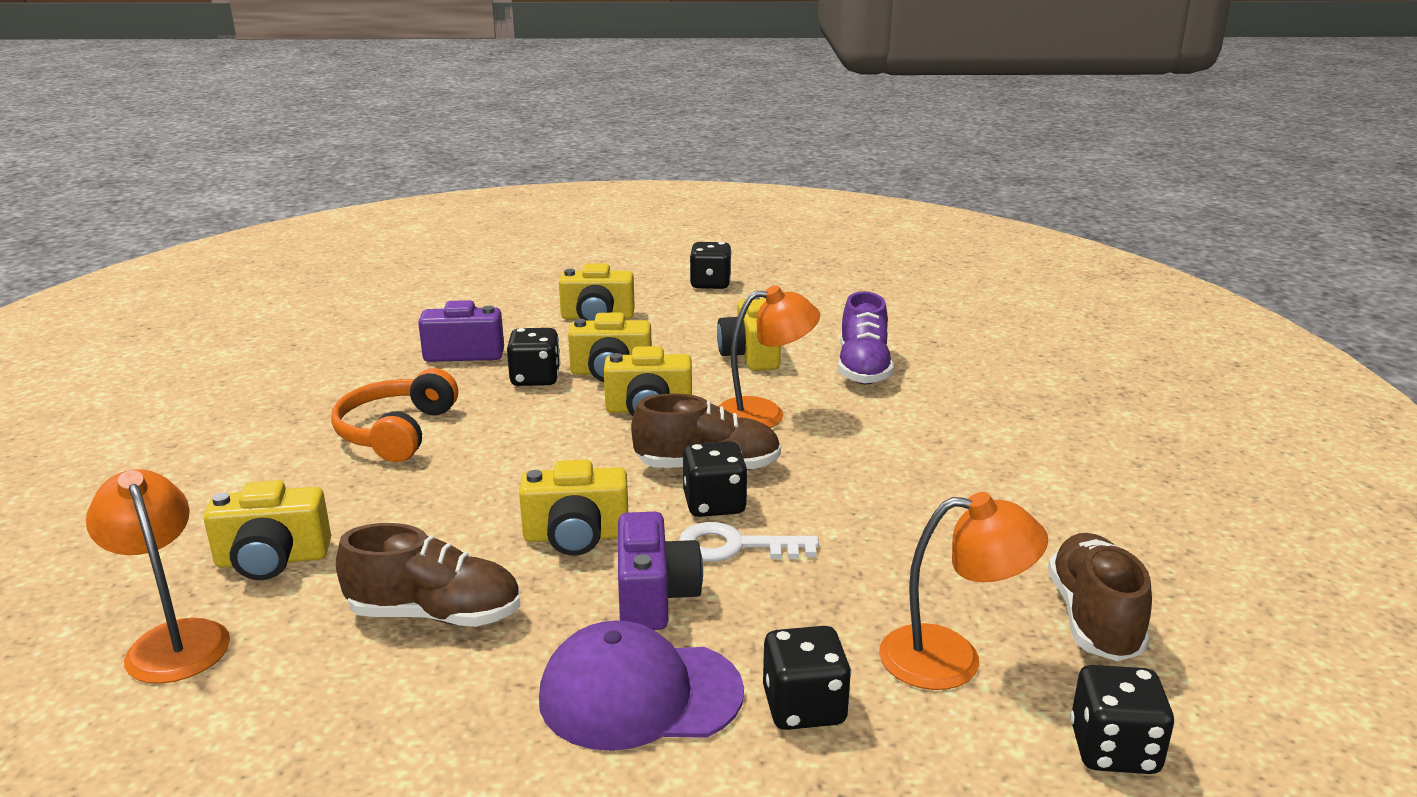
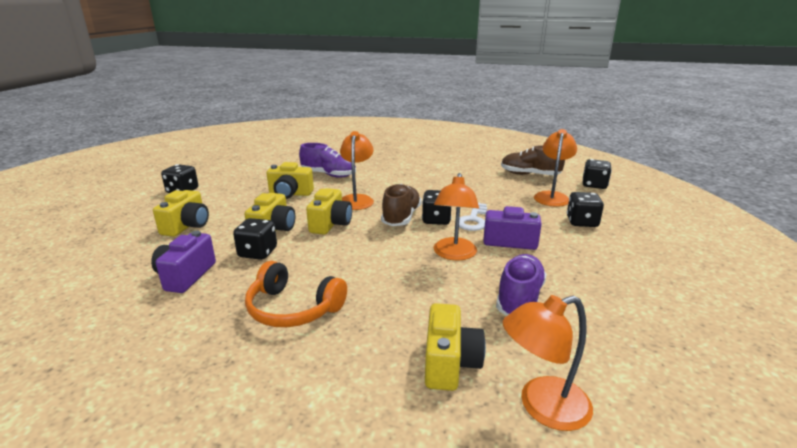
camera: 75 degrees left, 0 degrees up
brown shoe [336,523,521,627] -> purple shoe [496,254,547,315]
yellow camera [519,460,628,556] -> orange lamp [434,173,479,260]
purple cap [539,620,744,751] -> none

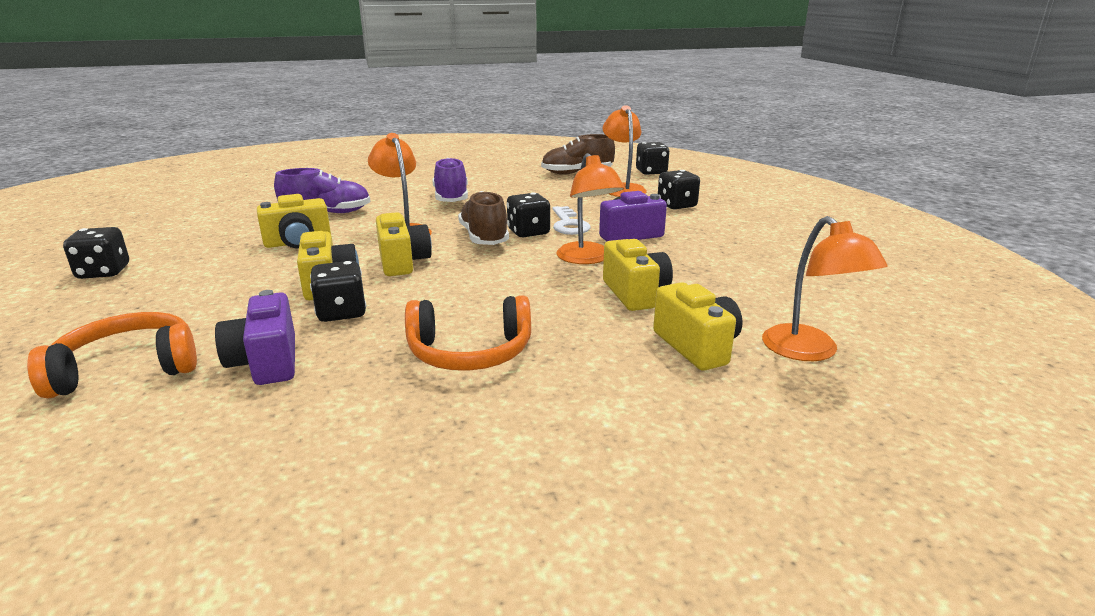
camera: 30 degrees left, 0 degrees up
yellow camera [153,190,209,237] -> yellow camera moved to [603,239,673,311]
purple shoe [496,254,547,315] -> purple shoe moved to [433,158,468,202]
orange lamp [503,295,593,431] -> orange lamp turned 60 degrees counterclockwise [762,216,888,361]
none -> orange headphones [27,312,197,399]

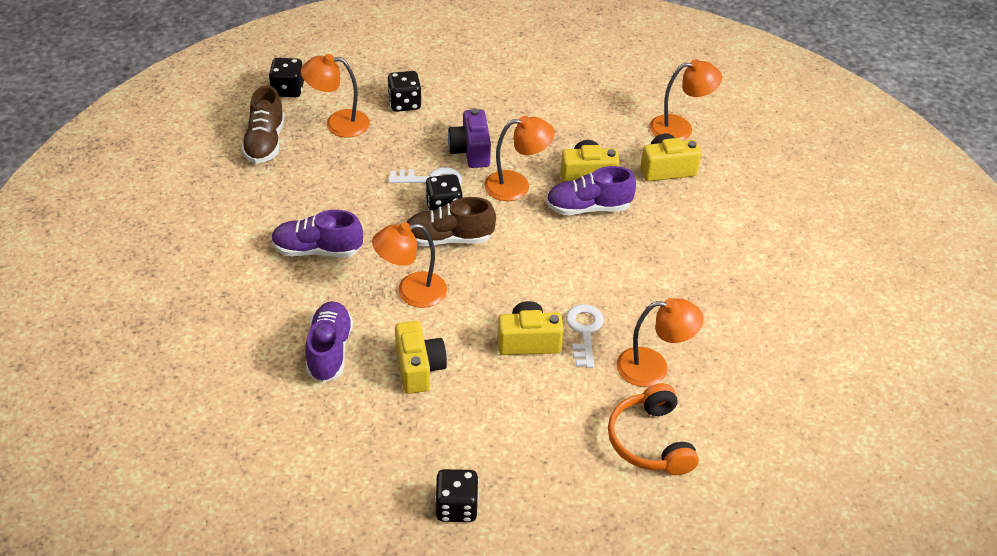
camera: 80 degrees left, 20 degrees up
purple camera [215,290,295,385] -> orange lamp [616,298,704,387]
black dice [310,261,366,322] -> white key [566,304,604,368]
yellow camera [376,212,432,276] -> none
orange headphones [405,295,531,371] -> none
none -> purple shoe [546,166,636,215]

